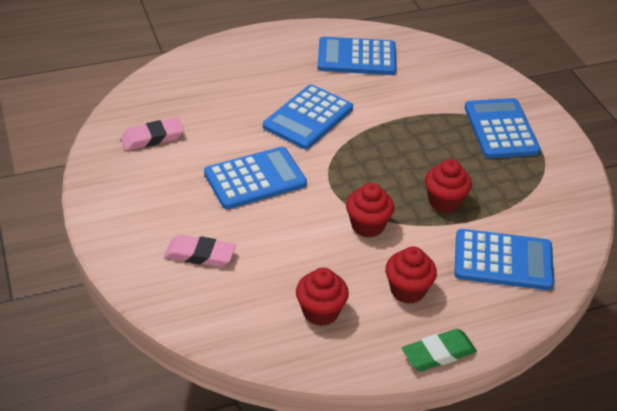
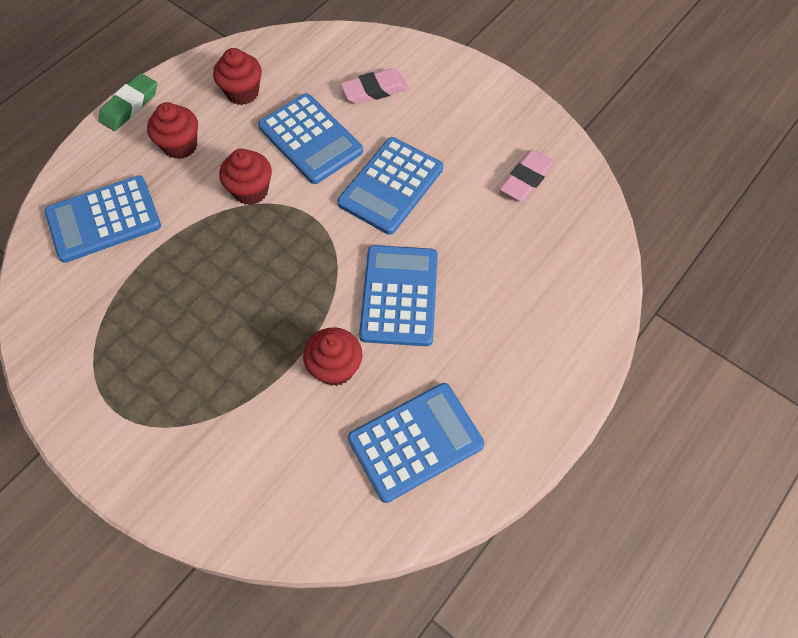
camera: 150 degrees right, 20 degrees up
red cupcake [425,159,472,213] -> red cupcake moved to [303,327,362,386]
blue calculator [465,98,541,158] -> blue calculator moved to [258,93,363,184]

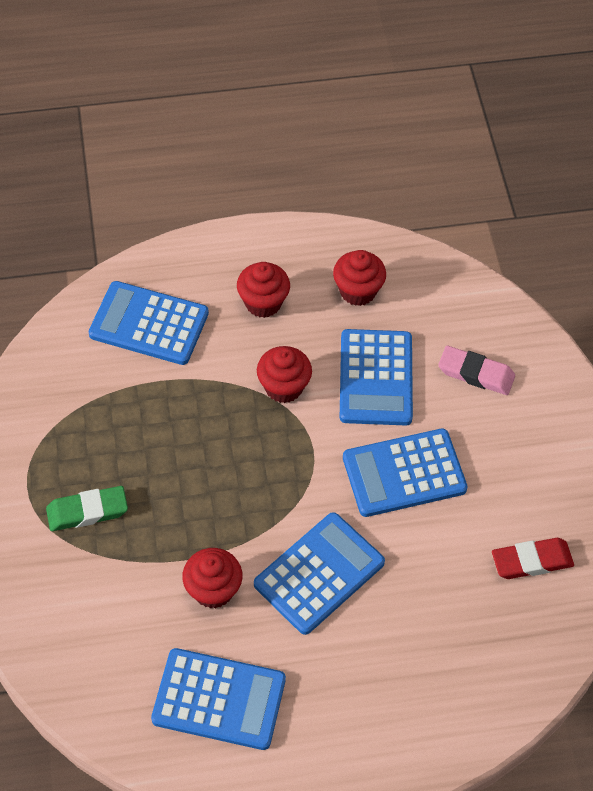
camera: 40 degrees right, 5 degrees down
green eraser [98,73,157,131] -> green eraser moved to [46,486,128,531]
pink eraser [500,150,555,202] -> red eraser [492,538,574,579]

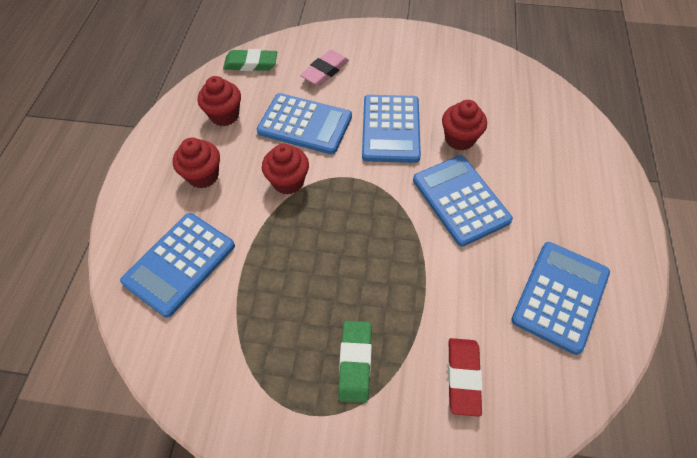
camera: 70 degrees left, 0 degrees up
red cupcake [182,548,242,609] -> red cupcake moved to [442,100,487,150]
red eraser [492,538,574,579] -> red eraser moved to [448,338,483,417]
none -> green eraser [223,49,277,71]

